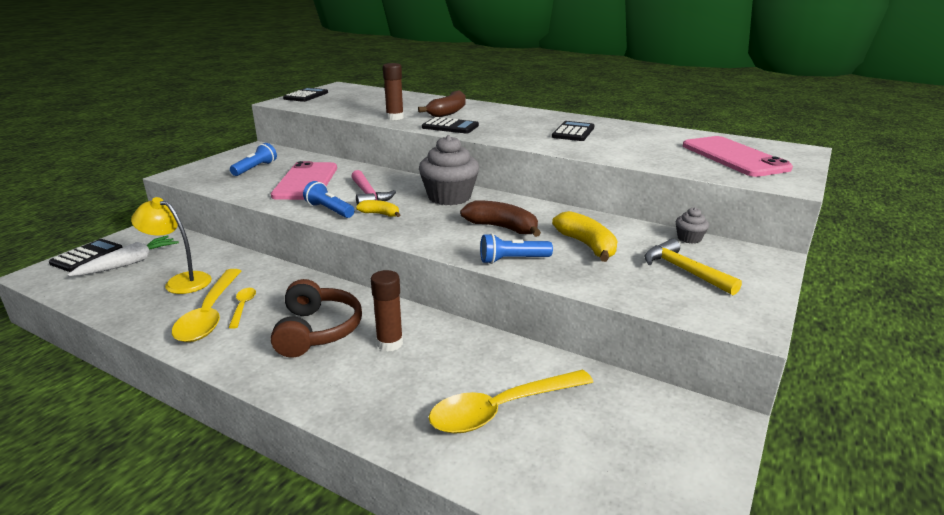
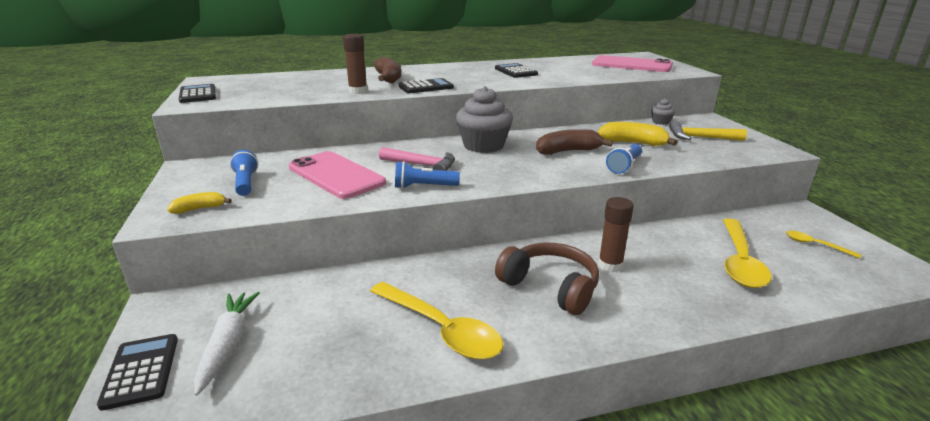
camera: 45 degrees left, 0 degrees up
yellow lamp [131,197,212,294] -> none
yellow spoon [229,288,256,329] -> yellow spoon moved to [786,231,861,259]
yellow banana [356,200,400,217] -> yellow banana moved to [167,192,232,214]

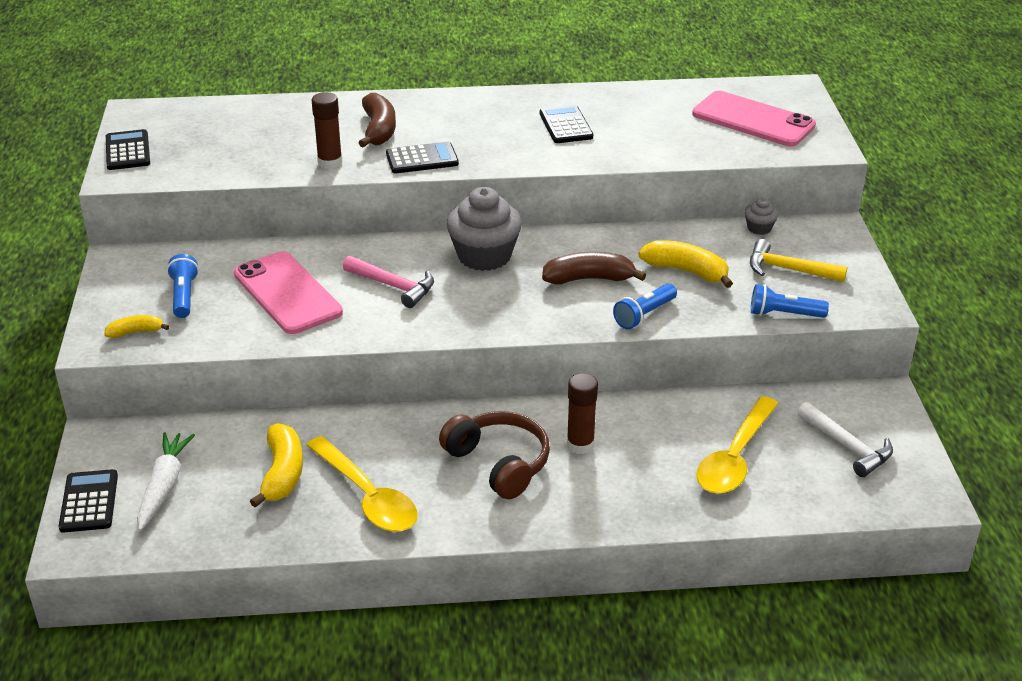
camera: 10 degrees right, 10 degrees up
blue flashlight [395,161,460,189] -> blue flashlight moved to [751,284,829,318]
yellow spoon [786,231,861,259] -> white hammer [797,402,893,477]
none -> yellow banana [250,423,303,508]

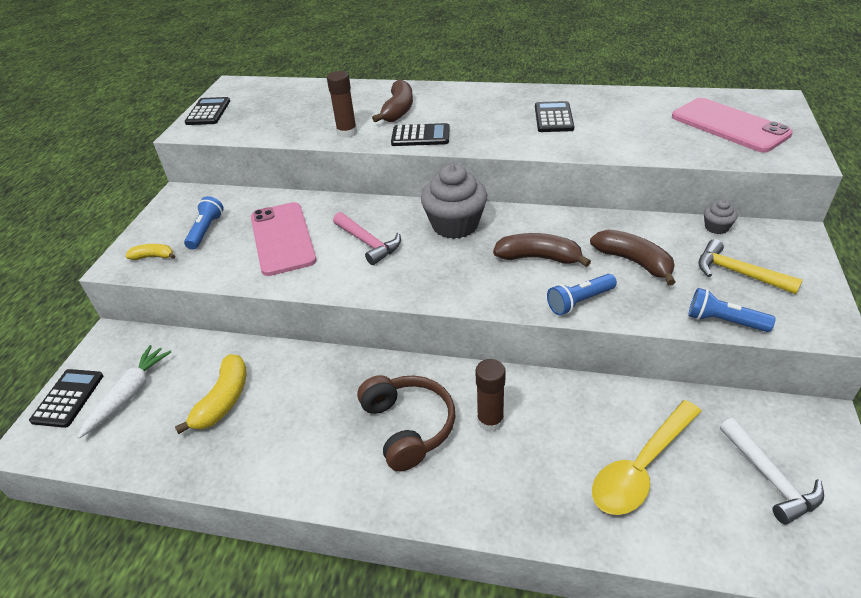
camera: 20 degrees right, 5 degrees up
yellow spoon [306,436,418,532] -> none
yellow banana [638,240,733,288] -> brown banana [590,230,675,285]

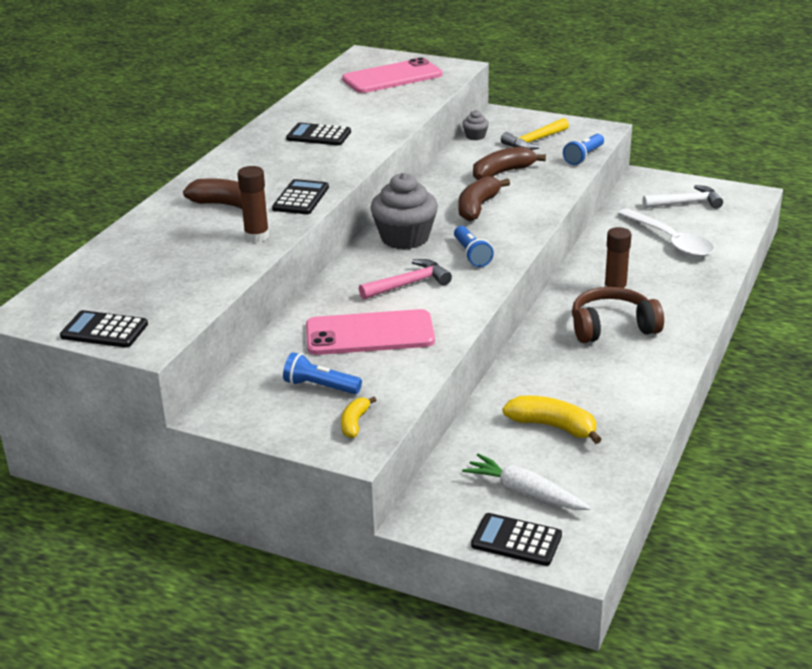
camera: 80 degrees left, 10 degrees down
blue flashlight [547,274,617,315] -> blue flashlight moved to [454,226,494,267]
yellow spoon [592,400,702,515] -> white spoon [618,208,714,257]

